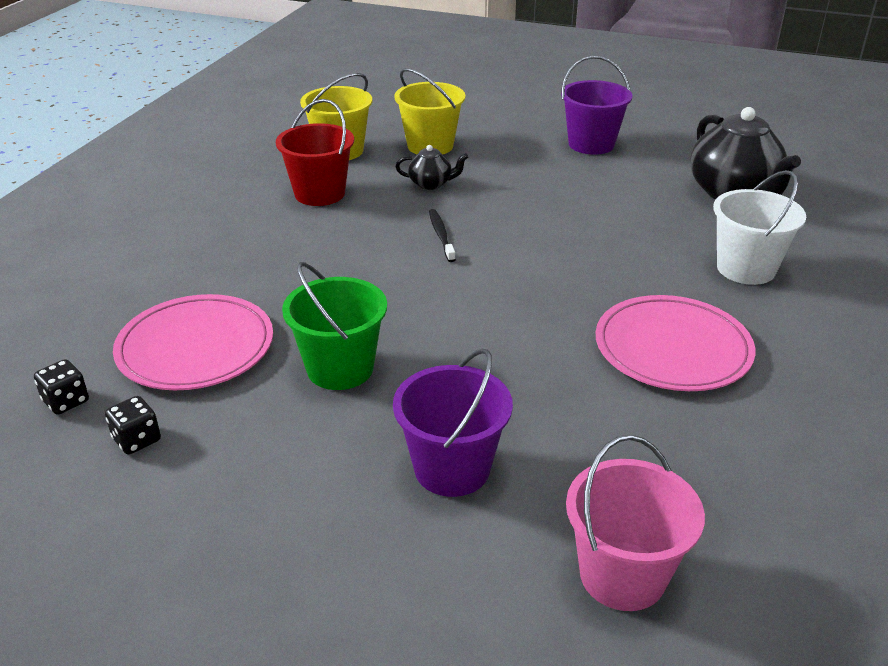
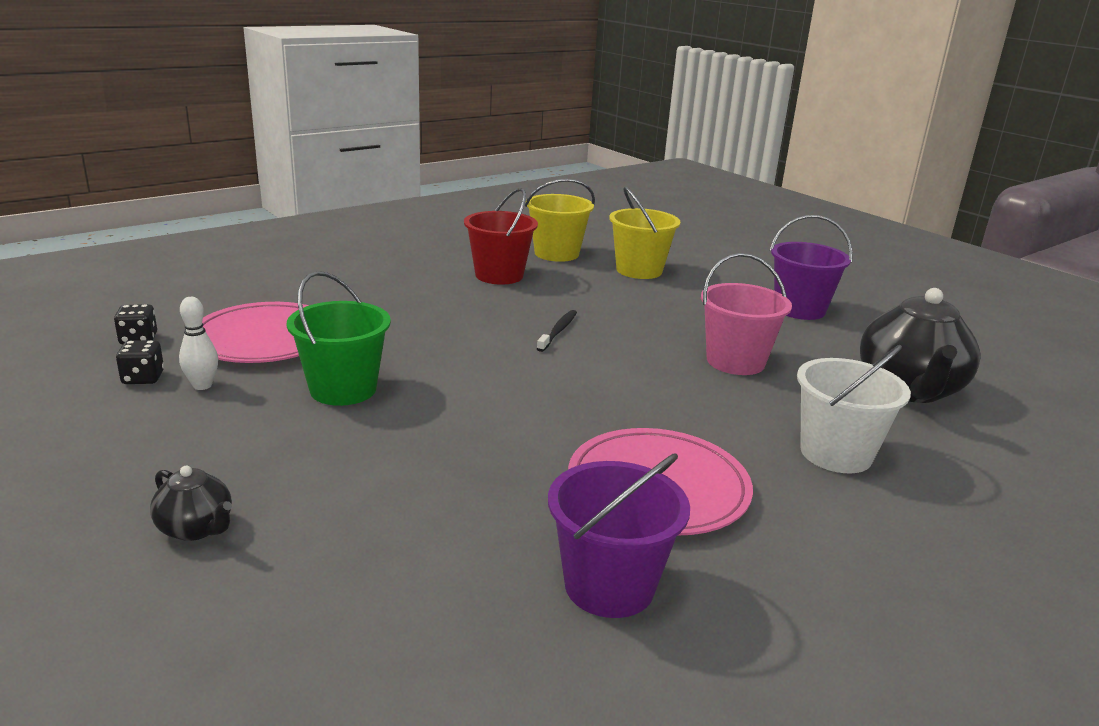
camera: 30 degrees right, 10 degrees down
purple bucket [393,348,513,497] -> purple bucket moved to [548,453,690,618]
black teapot [396,145,468,190] -> black teapot moved to [150,466,232,541]
pink bucket [566,435,705,611] -> pink bucket moved to [701,253,792,375]
none -> white bowling pin [179,297,218,390]

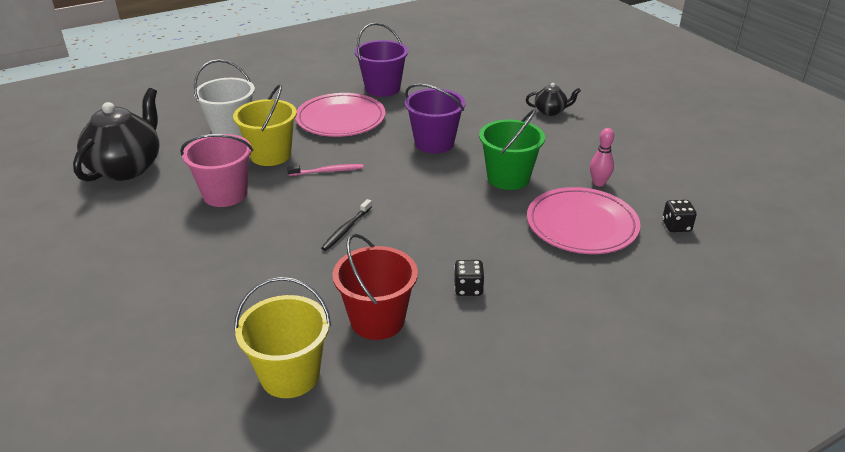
camera: 170 degrees left, 10 degrees up
black dice [116,340,164,384] -> black dice moved to [454,260,485,296]
black teapot [150,466,232,541] -> black teapot turned 135 degrees clockwise [526,83,581,116]
white bowling pin [179,297,218,390] -> pink bowling pin [590,128,614,186]
yellow bucket [609,186,680,279] -> yellow bucket moved to [233,84,297,166]
purple bucket [770,215,853,320] -> purple bucket moved to [405,84,466,153]
none -> pink toothbrush [287,164,363,176]

